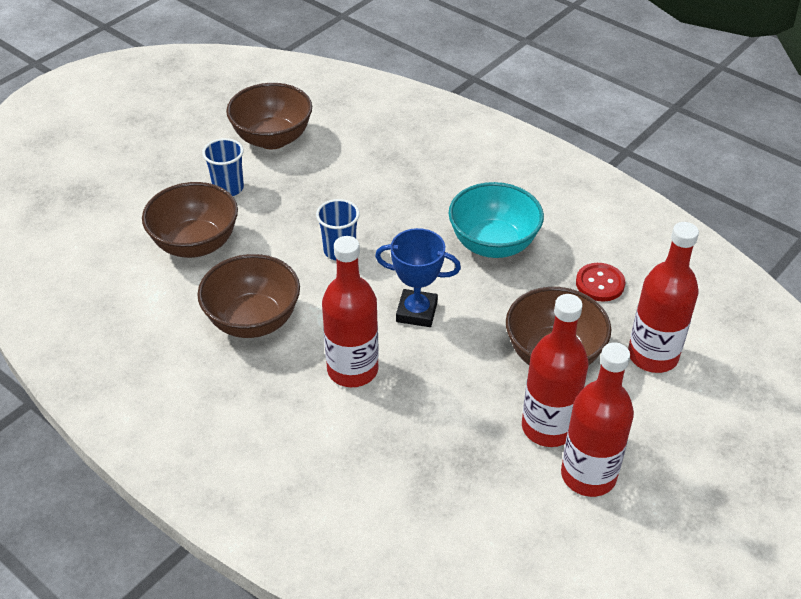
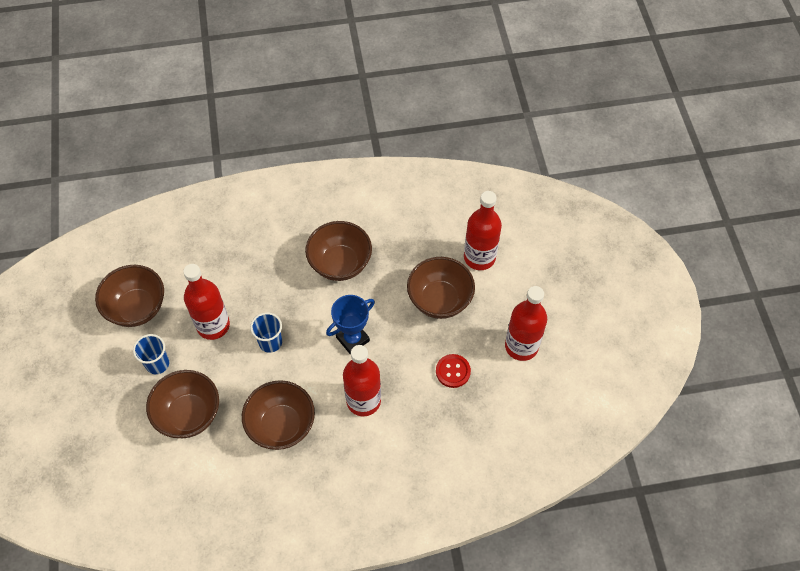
camera: 50 degrees left, 15 degrees up
turquoise bowl [448,182,544,258] -> brown bowl [305,221,372,281]
red bottle [522,294,588,447] -> red bottle moved to [183,264,230,340]
red button [576,263,625,302] -> red button moved to [436,354,471,388]

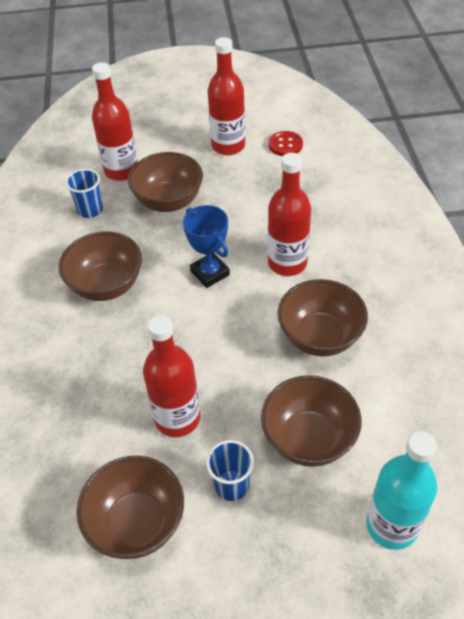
camera: 85 degrees left, 10 degrees down
blue cup [250,312,282,353] -> blue cup moved to [65,169,103,218]
red button [436,354,471,388] -> red button moved to [268,131,303,156]
none -> turquoise bottle [366,431,437,550]

